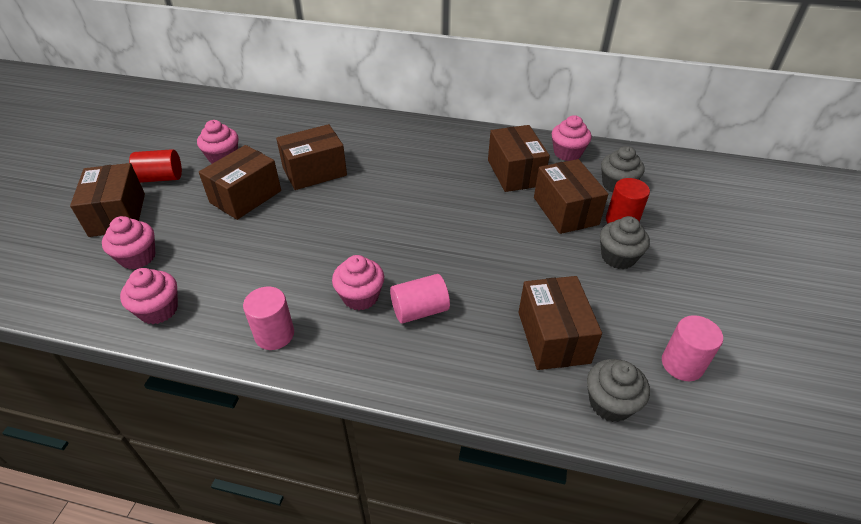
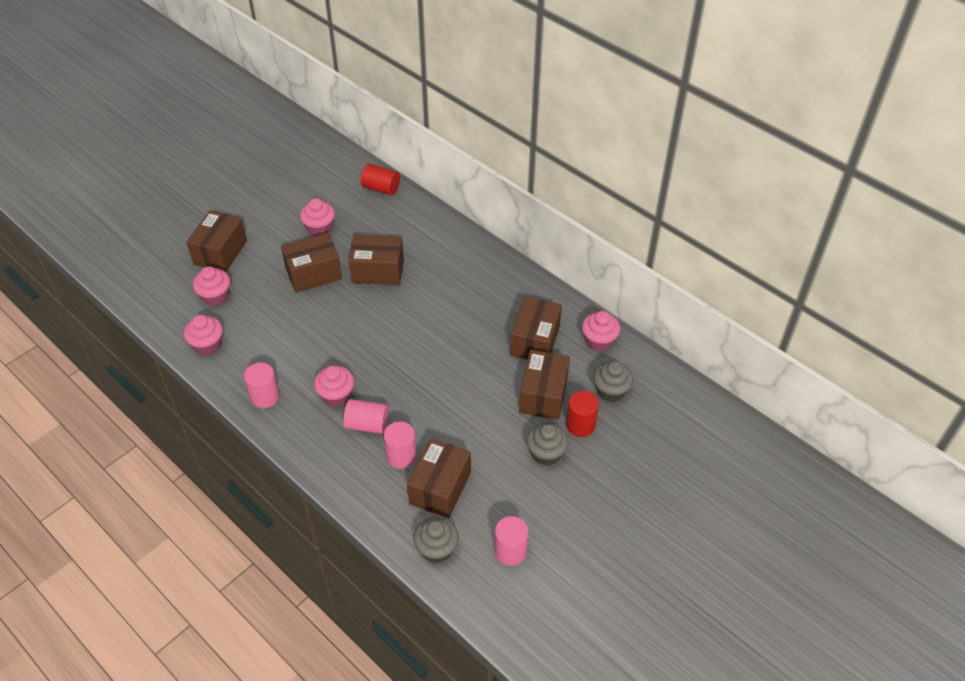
camera: 30 degrees right, 5 degrees up
red cylinder [129,149,182,183] -> red cylinder moved to [361,164,400,195]
none -> pink cylinder [384,422,417,469]

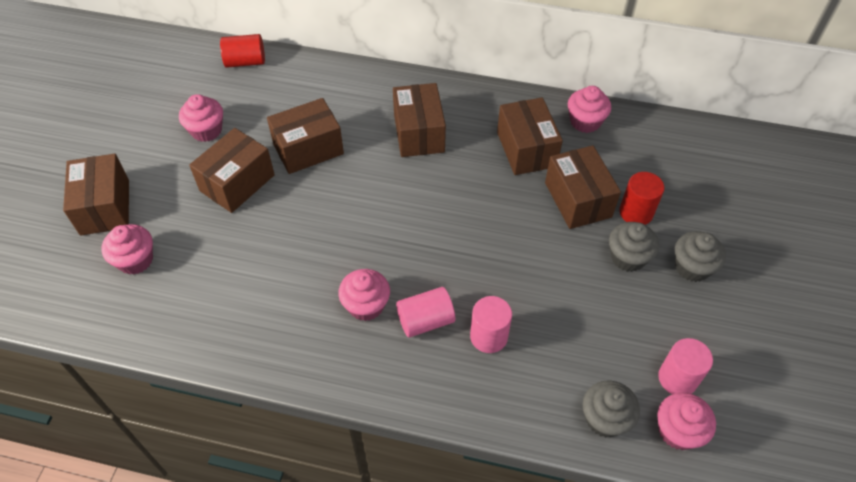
camera: 30 degrees left, 5 degrees up
pink cupcake [184,315,223,355] -> pink cupcake moved to [657,392,716,450]
pink cylinder [244,363,280,408] -> none
brown box [407,438,471,518] -> brown box moved to [393,83,446,157]
grey cupcake [593,361,633,402] -> grey cupcake moved to [675,231,726,282]

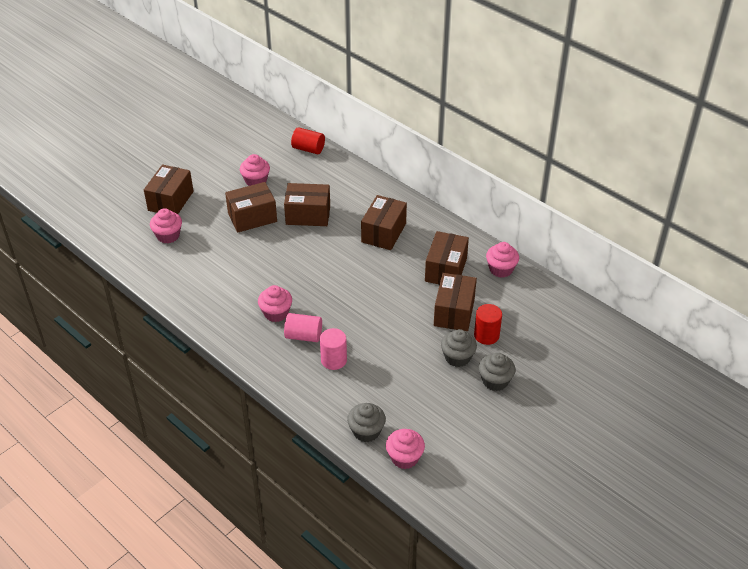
camera: 30 degrees right, 10 degrees down
pink cylinder [658,338,713,394] -> none

